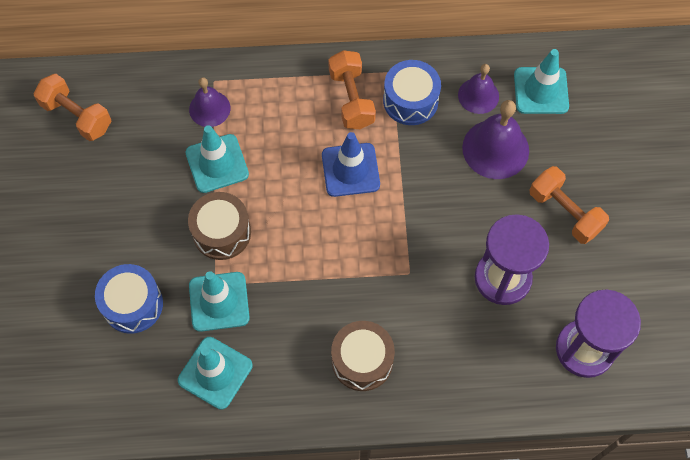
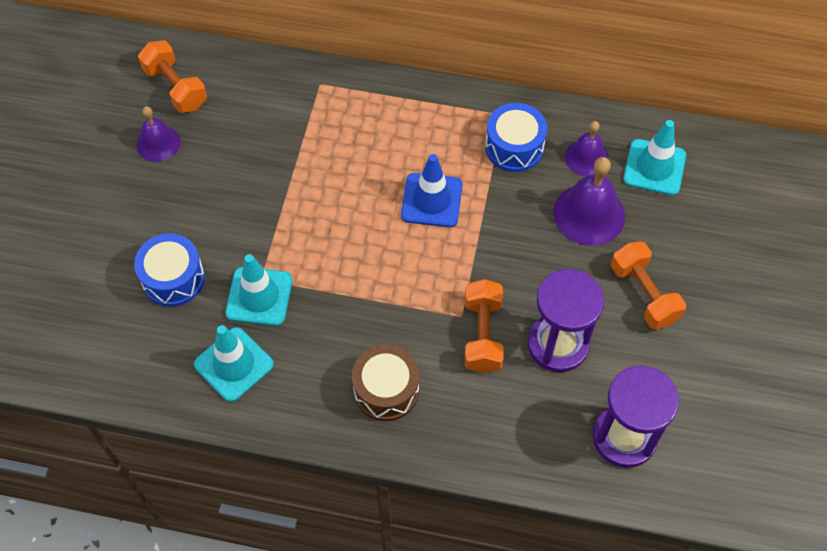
camera: 15 degrees right, 5 degrees down
turquoise traffic cone [185,125,249,193] -> none
brown drum [188,192,251,260] -> none
purple bell [189,77,230,127] -> purple bell moved to [137,106,181,162]
orange dumbbell [328,50,376,129] -> orange dumbbell moved to [465,279,504,373]

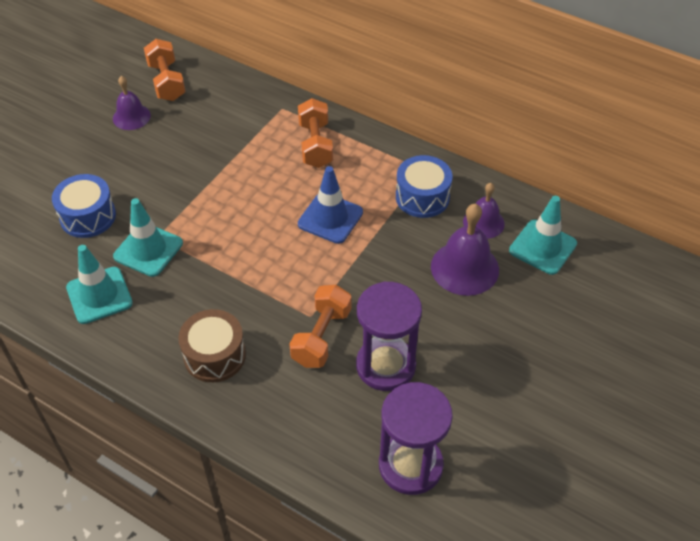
camera: 20 degrees right, 10 degrees down
orange dumbbell [611,241,686,330] -> orange dumbbell moved to [298,98,333,168]

